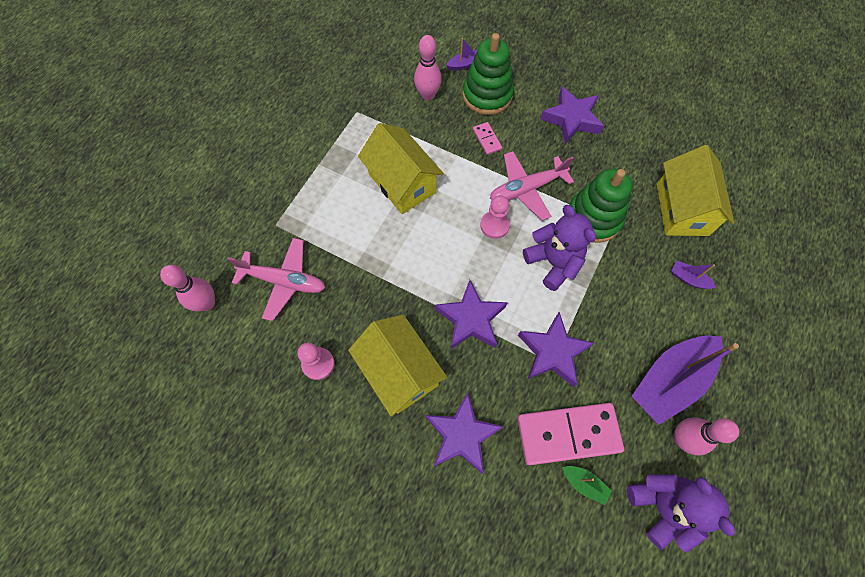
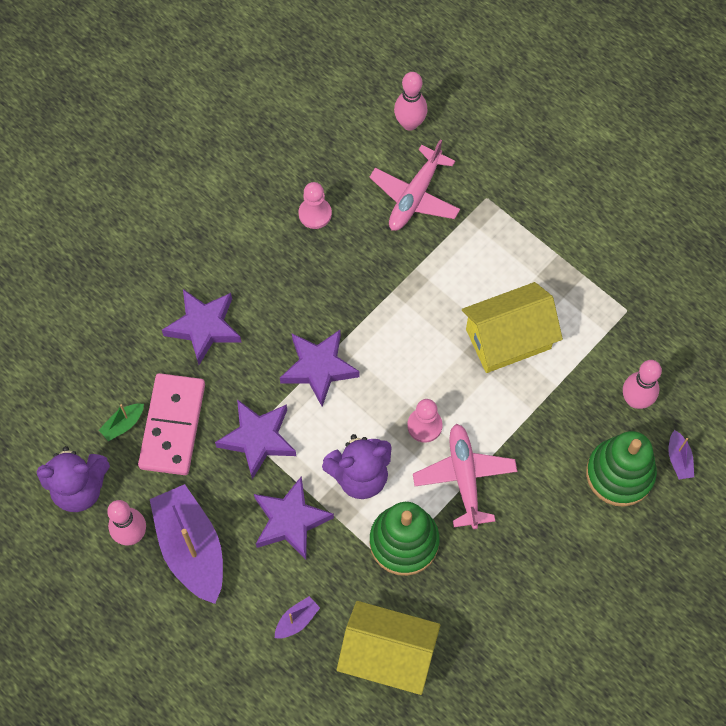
camera: 105 degrees right, 0 degrees up
yellow house [348,315,448,416] -> none
pink domino [473,122,502,155] -> none
purple star [540,87,604,144] -> purple star moved to [254,477,334,560]

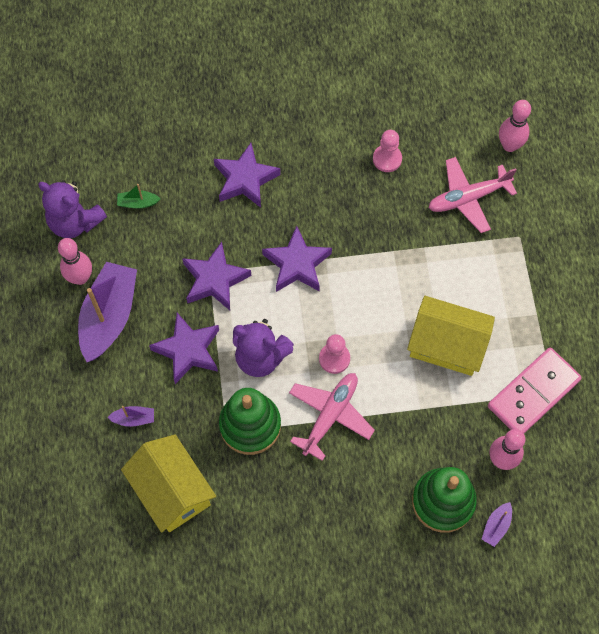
camera: 40 degrees right, 0 degrees up
pink domino [138,373,205,475] -> pink domino moved to [488,347,582,434]

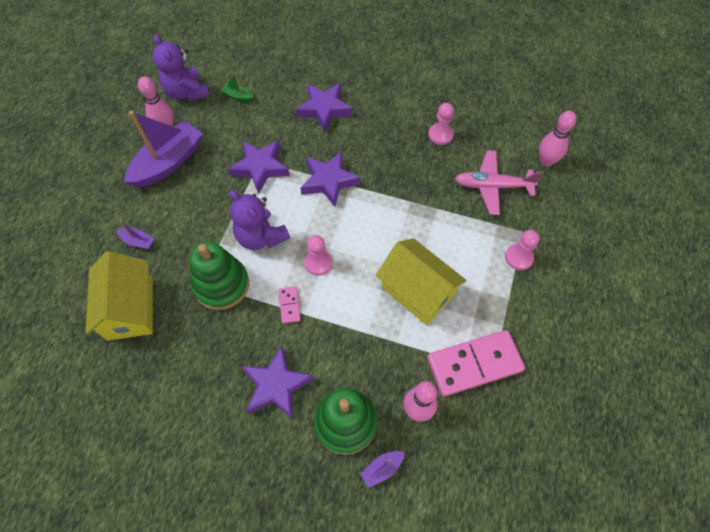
camera: 25 degrees right, 5 degrees down
purple star [149,313,219,384] -> purple star moved to [242,346,314,419]
pink plane [289,373,375,461] -> pink domino [279,286,301,324]
none -> pink pawn [505,230,540,270]

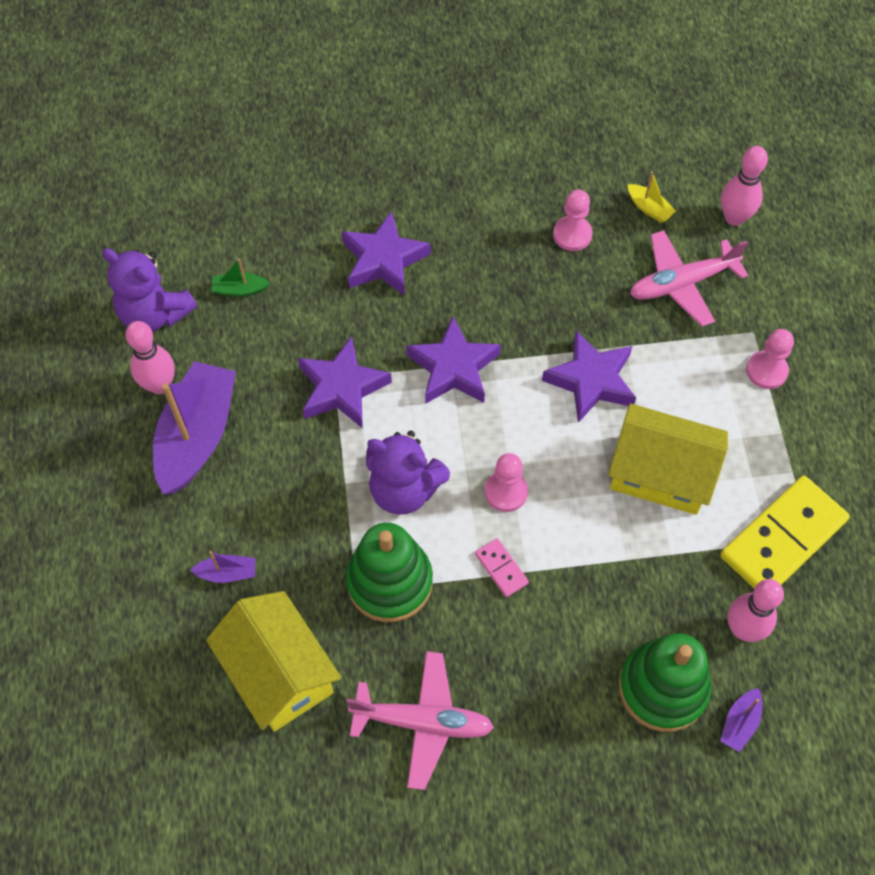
camera: 25 degrees left, 0 degrees up
purple star [242,346,314,419] -> purple star moved to [542,331,636,423]
pink domino [427,330,525,397] -> yellow domino [720,476,850,588]
none -> pink plane [346,651,494,790]
none -> yellow boat [628,172,676,223]

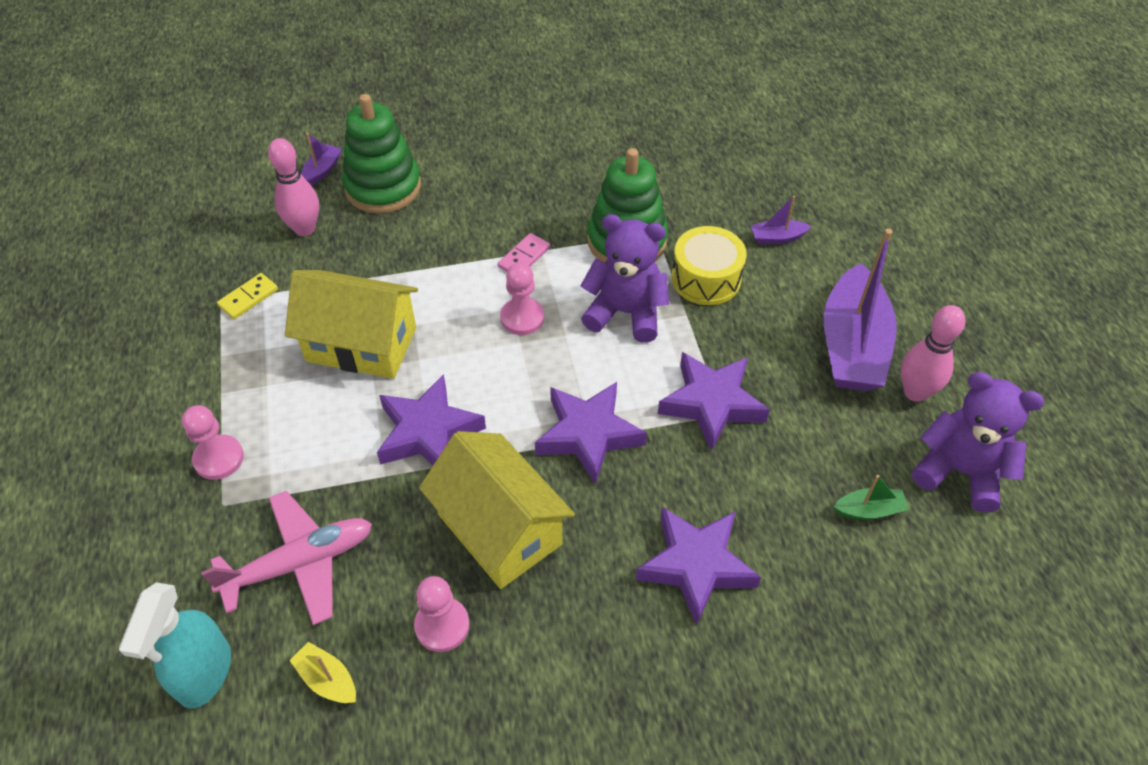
camera: 175 degrees right, 10 degrees down
yellow house [206,591,341,732] -> yellow house moved to [419,431,575,589]
pink plane [346,651,494,790] -> none
pink domino [475,538,529,597] -> pink domino turned 75 degrees clockwise [498,233,550,272]
yellow domino [720,476,850,588] -> yellow domino [217,273,278,319], size x0.44
pink bowling pin [721,146,768,226] -> turquoise spray bottle [119,582,231,709]
none -> yellow drum [672,226,747,305]

